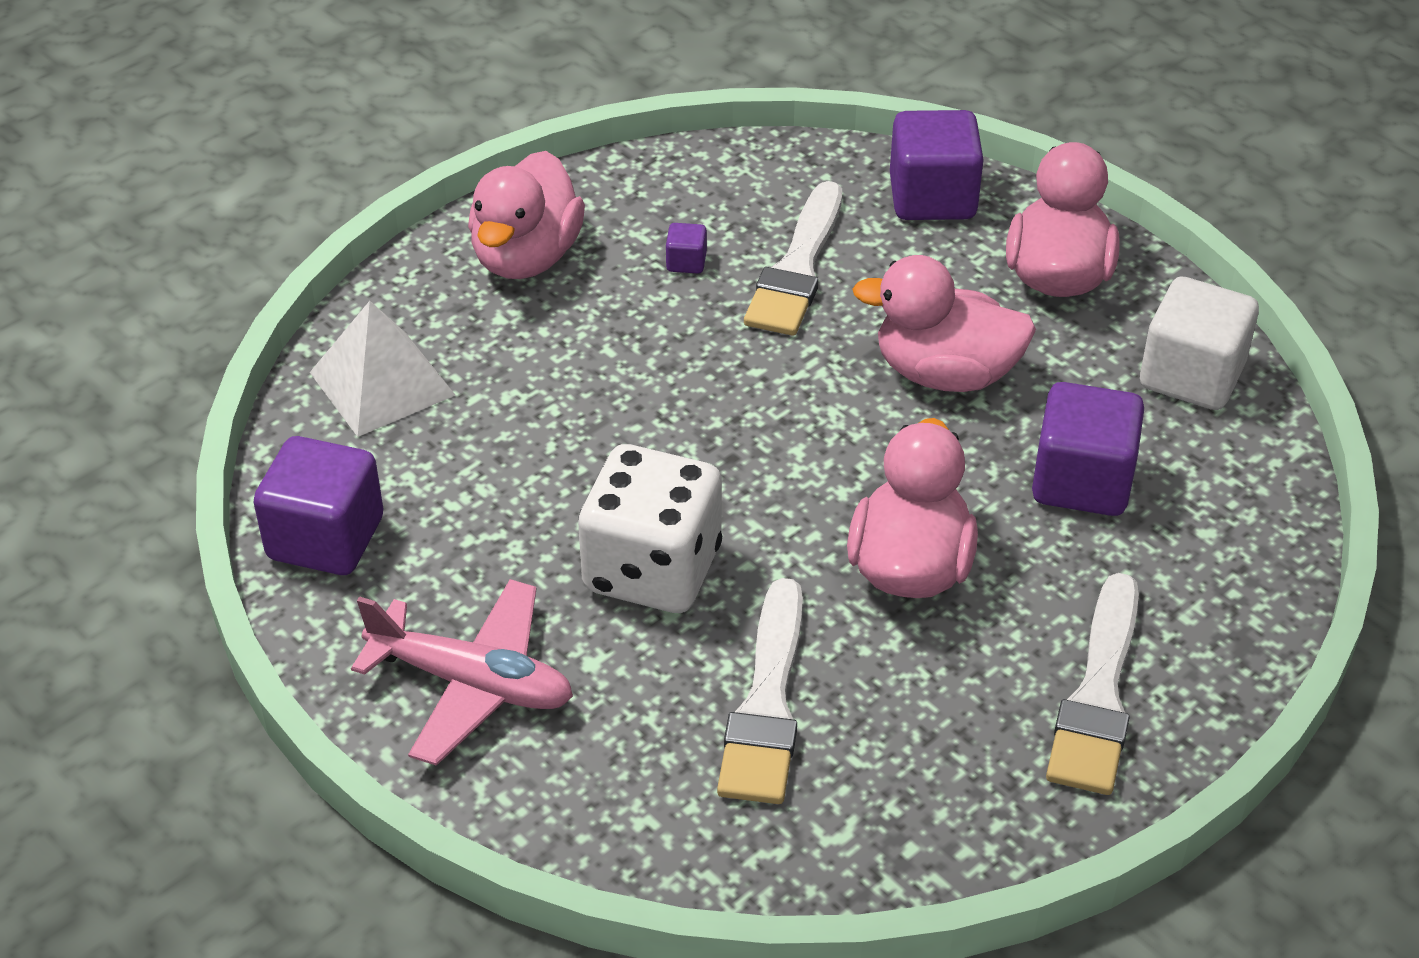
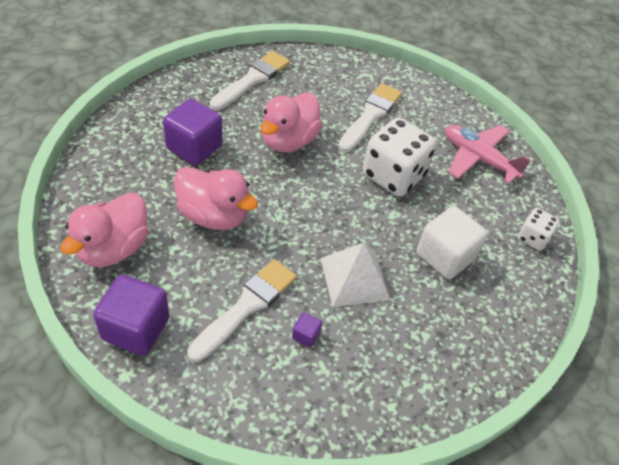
camera: 165 degrees left, 5 degrees up
purple cube [254,436,383,575] -> white dice [517,208,560,251]
white pyramid [310,301,455,437] -> white pyramid moved to [320,242,390,307]
pink duck [468,151,585,279] -> none
white cube [1140,277,1259,410] -> white cube moved to [417,206,487,279]

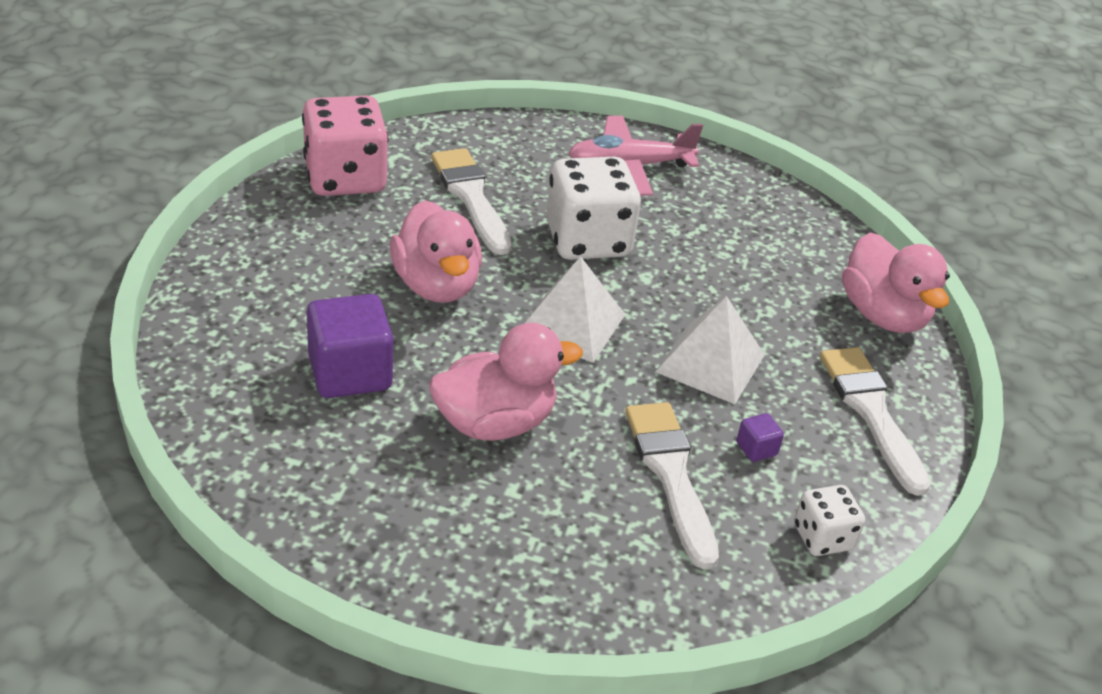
camera: 50 degrees left, 10 degrees down
pink duck [60,193,149,267] -> pink duck moved to [842,232,950,333]
purple cube [93,275,170,356] -> none
white brush [209,51,290,110] -> white brush moved to [820,347,931,496]
white cube [417,206,487,279] -> none
white dice [517,208,560,251] -> white dice moved to [794,485,865,556]
none -> pink dice [302,95,388,196]
none -> white pyramid [524,256,625,363]

